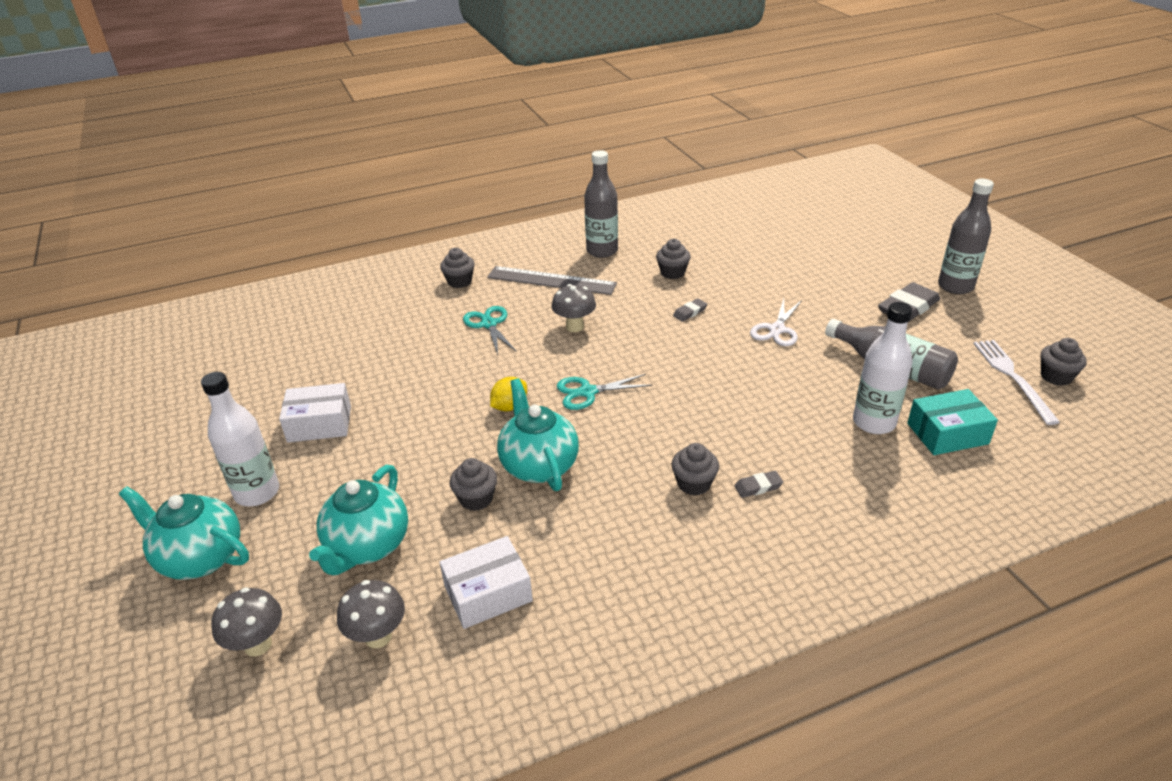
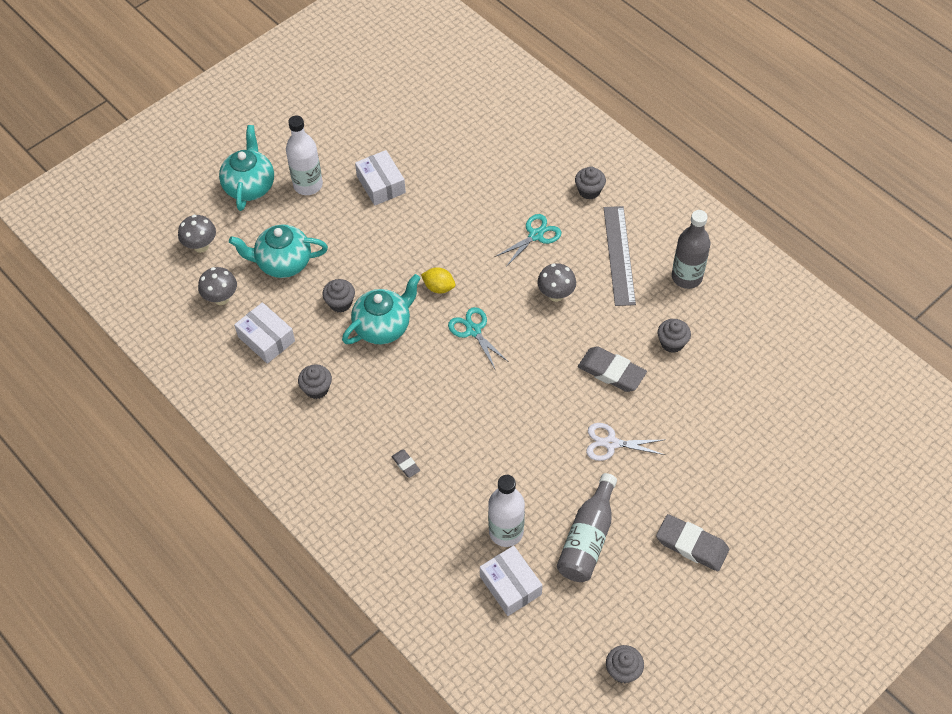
camera: 70 degrees right, 20 degrees up
grey cupcake [671,443,719,496] -> grey cupcake moved to [298,364,332,399]
grey eraser [673,298,707,322] -> grey eraser [578,347,647,392], size x2.03
turquoise box [907,389,998,455] -> white box [480,546,542,616]
grey bottle [938,179,994,294] -> none
white fork [973,340,1060,425] -> none

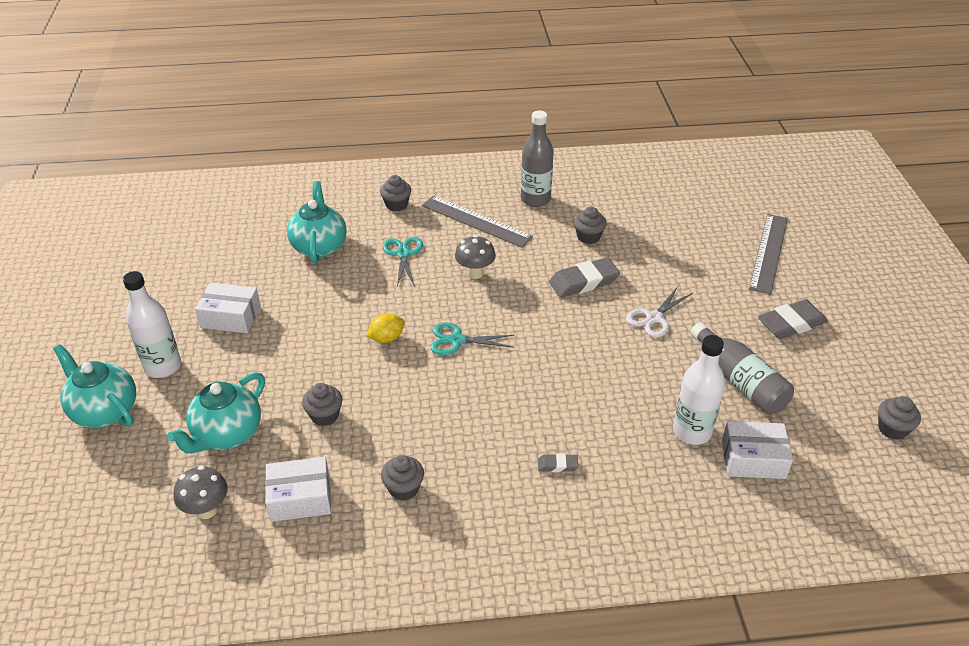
camera: 55 degrees left, 15 degrees down
grey mushroom [178,215,216,253] -> none
turquoise teapot [342,274,421,344] -> turquoise teapot moved to [287,181,347,263]
none -> grey ruler [749,214,788,295]

